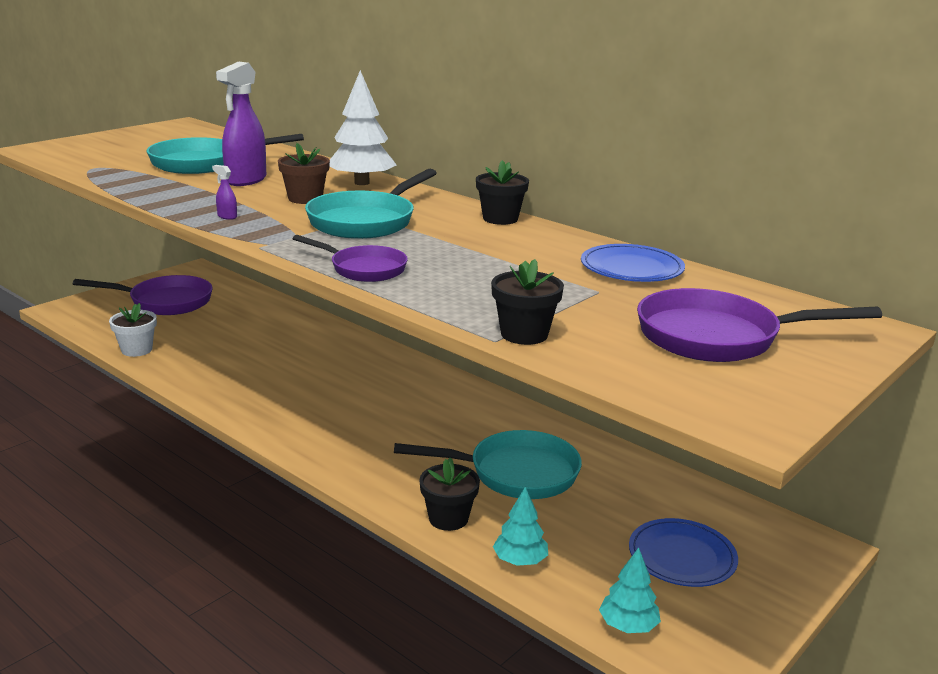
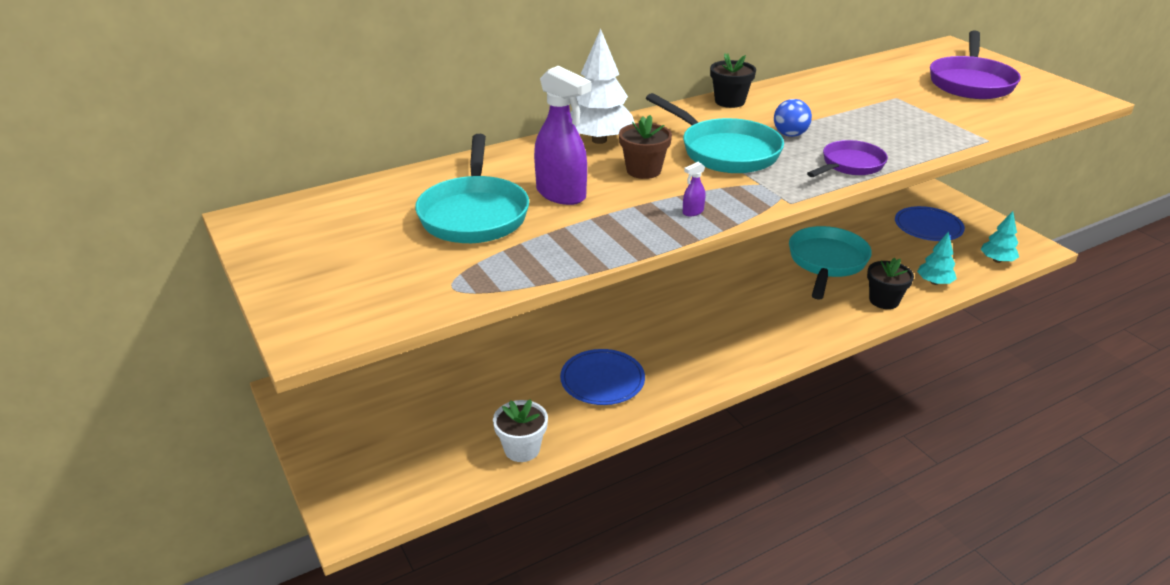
camera: 70 degrees left, 10 degrees up
purple pan [73,275,212,315] -> none
black flower pot [491,259,564,345] -> none
blue plate [581,244,685,282] -> blue plate moved to [560,349,645,405]
none -> blue ball [774,99,812,137]

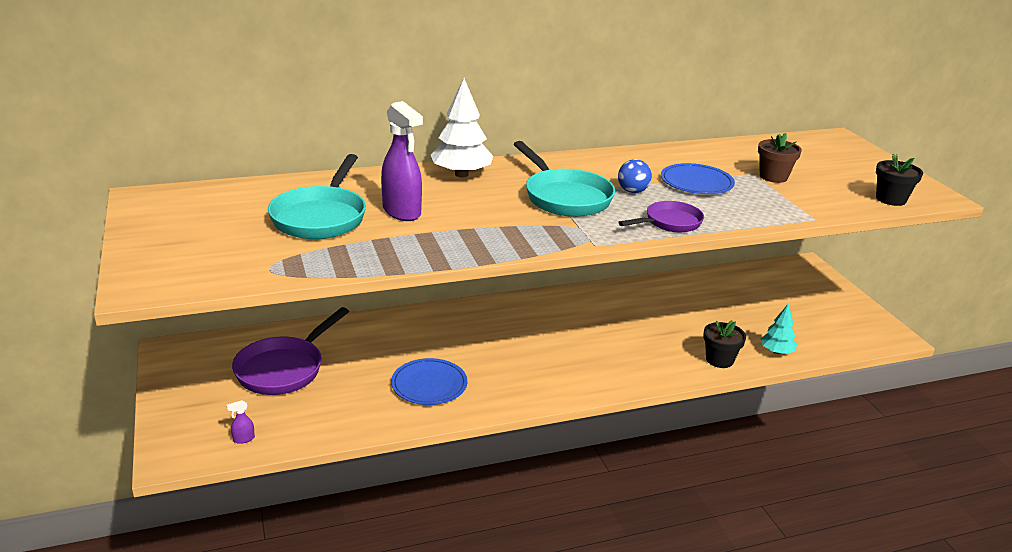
camera: 10 degrees right, 5 degrees down
white flower pot [493,399,548,462] -> none
brown flower pot [619,115,672,179] -> brown flower pot moved to [758,133,802,183]
purple spray bottle [683,162,706,216] -> purple spray bottle moved to [227,400,255,444]
black flower pot [710,53,756,108] -> black flower pot moved to [876,154,923,206]
turquoise pan [789,226,872,300] -> none
blue plate [895,206,965,241] -> blue plate moved to [661,163,735,194]
purple pan [930,30,1021,99] -> purple pan moved to [232,307,349,395]
turquoise tree [980,211,1019,263] -> none

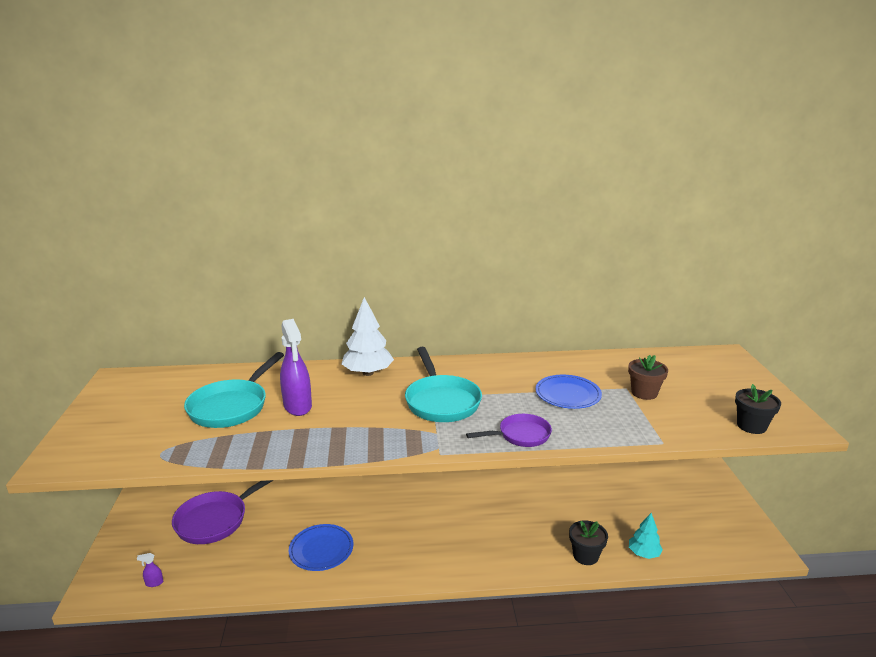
camera: 15 degrees right, 5 degrees down
blue ball [618,159,652,193] -> none

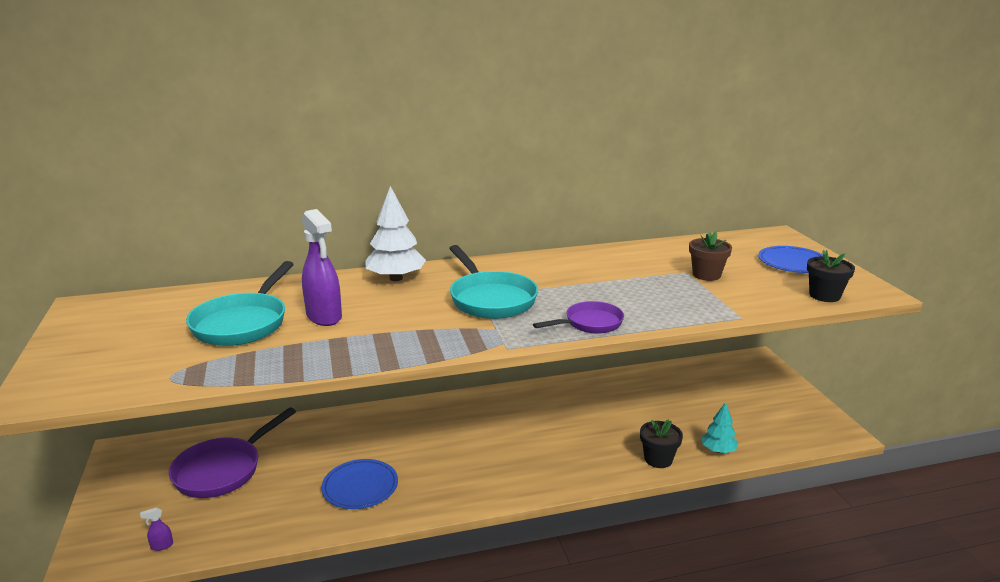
camera: 10 degrees left, 0 degrees up
blue plate [535,375,602,409] -> blue plate moved to [758,246,823,273]

